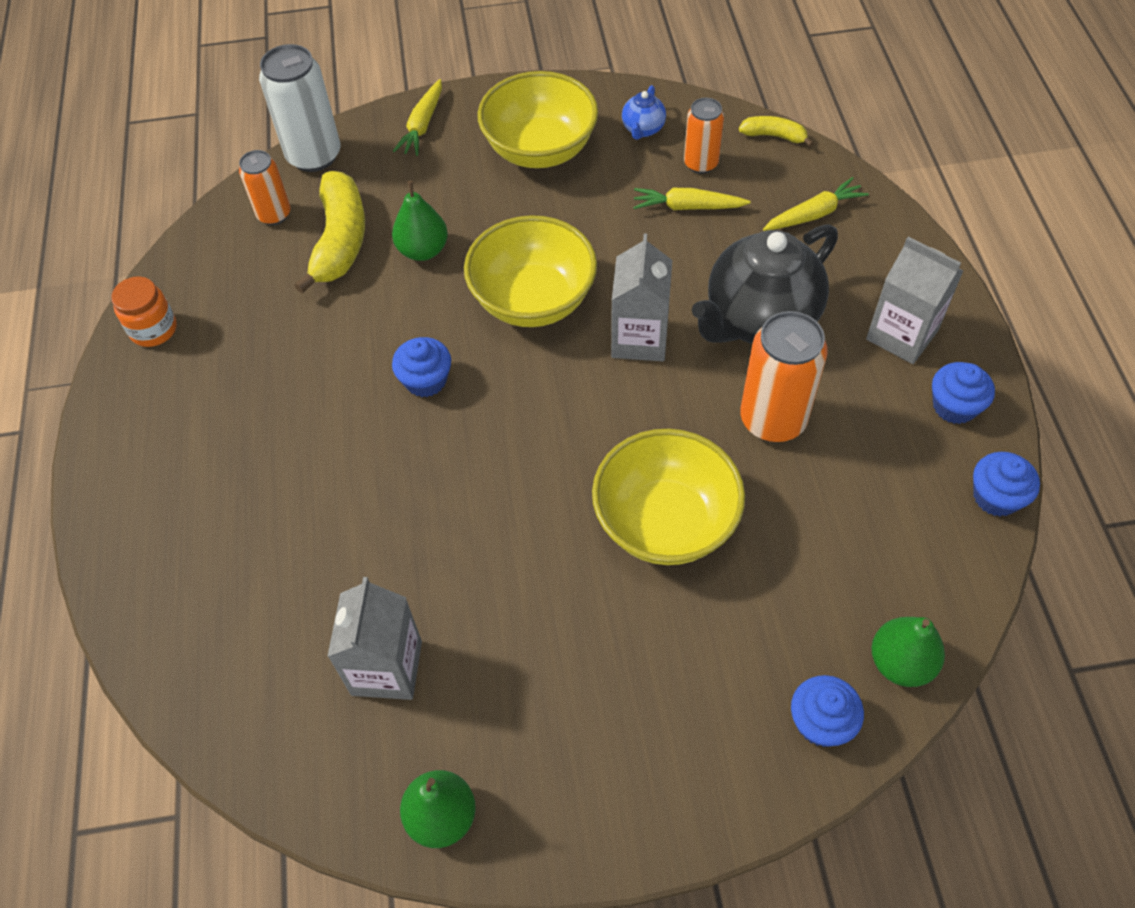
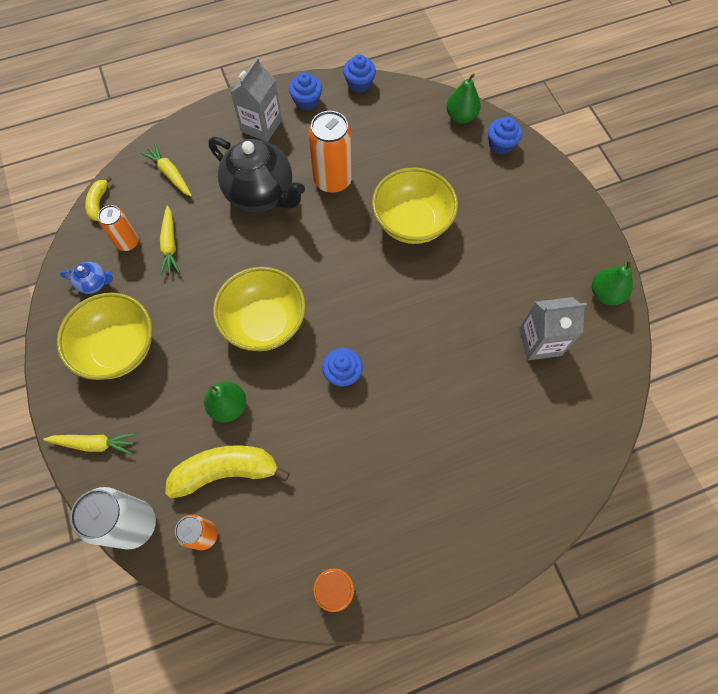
camera: 105 degrees left, 10 degrees up
grey carton [611,233,672,361] -> none

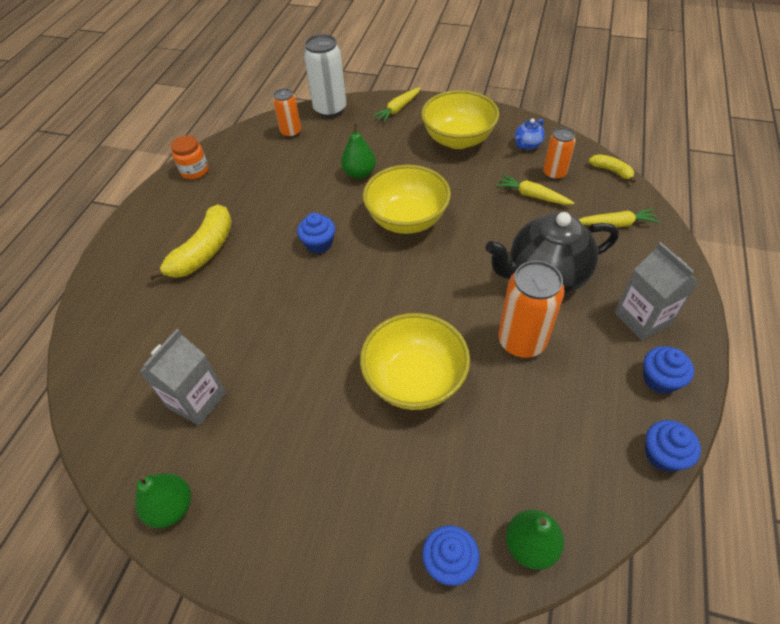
camera: 130 degrees right, 15 degrees down
yellow banana [165,445,290,499] -> yellow banana moved to [148,204,232,280]

